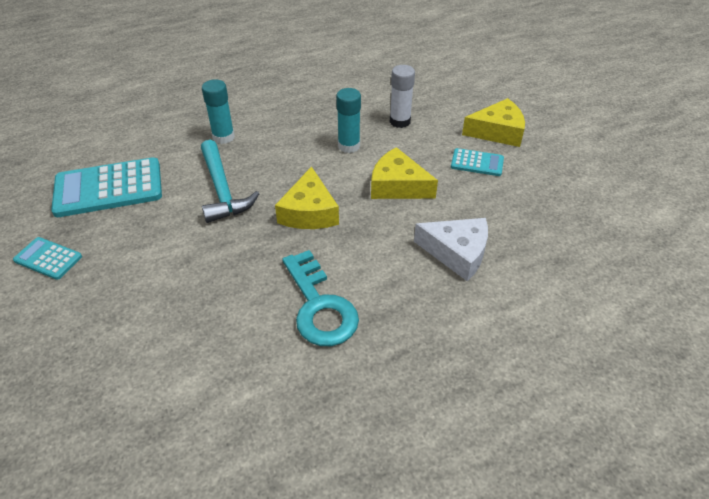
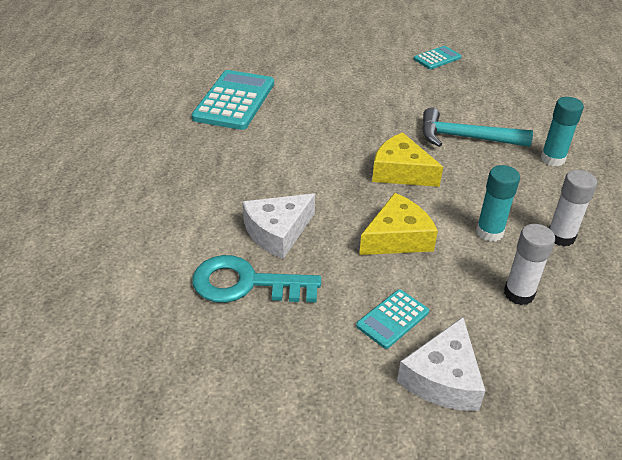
camera: 120 degrees right, 5 degrees down
turquoise calculator [51,157,162,217] -> turquoise calculator moved to [191,70,274,130]
turquoise key [282,250,359,346] -> turquoise key moved to [192,255,321,303]
yellow cheese [462,98,525,147] -> white cheese [397,317,485,411]
none -> white glue stick [549,170,597,247]

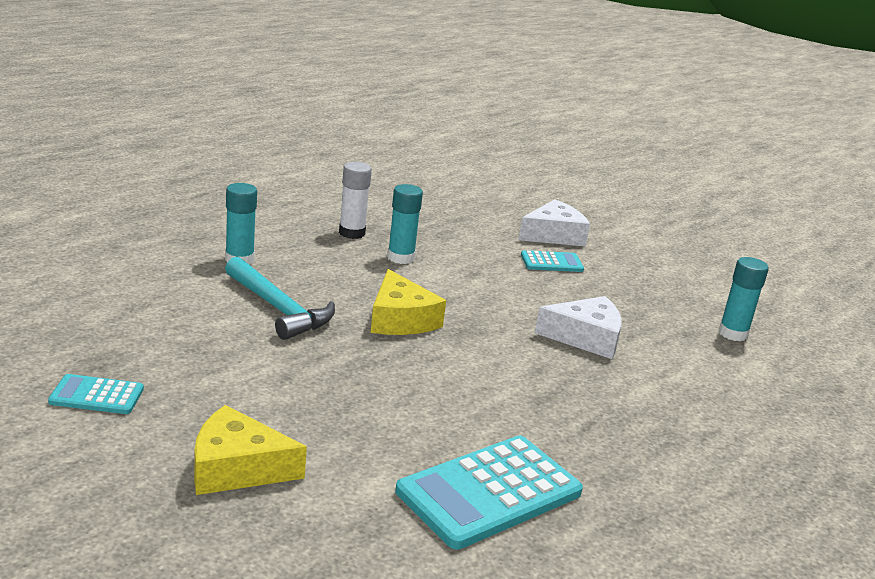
camera: 145 degrees left, 15 degrees down
turquoise key [192,255,321,303] -> none
yellow cheese [359,193,438,255] -> yellow cheese moved to [194,405,307,495]
white glue stick [504,224,555,305] -> none
none -> turquoise glue stick [718,257,769,341]

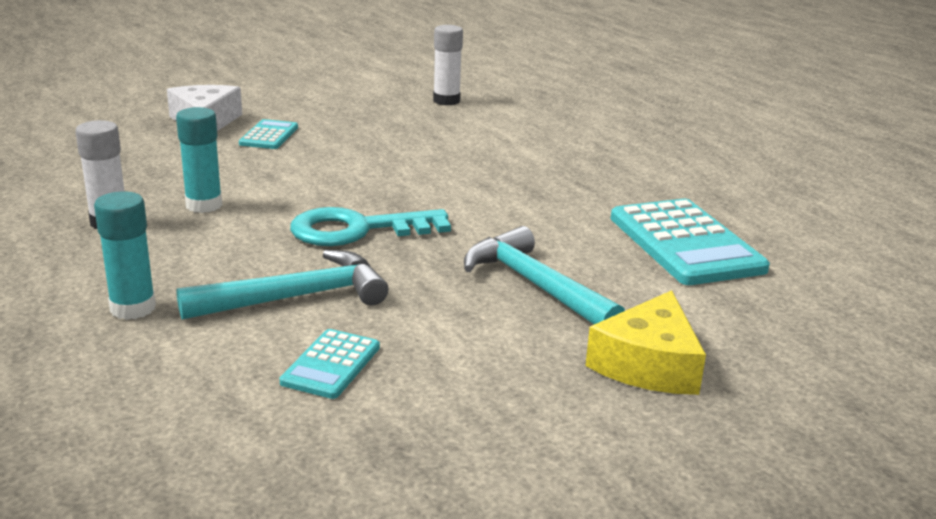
camera: 70 degrees left, 0 degrees up
turquoise calculator [48,374,144,414] -> turquoise calculator moved to [279,329,380,399]
yellow cheese [371,269,446,335] -> turquoise key [290,207,451,246]
white cheese [535,296,622,359] -> none
turquoise glue stick [718,257,769,341] -> white glue stick [433,25,463,105]
none -> turquoise hammer [464,226,625,324]

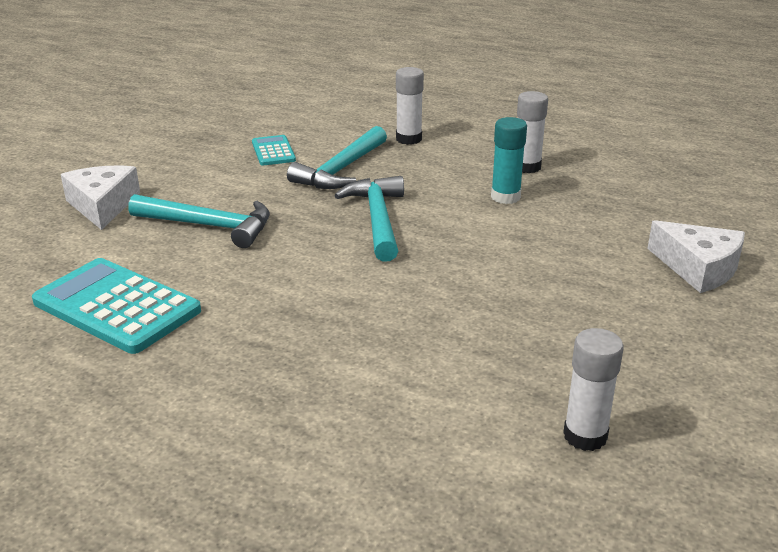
camera: 145 degrees right, 5 degrees up
turquoise glue stick [94,191,156,320] -> white glue stick [396,67,424,145]
turquoise calculator [239,119,298,149] -> none
turquoise key [290,207,451,246] -> turquoise hammer [334,176,404,262]
yellow cheese [585,290,706,395] -> white cheese [61,166,140,230]

